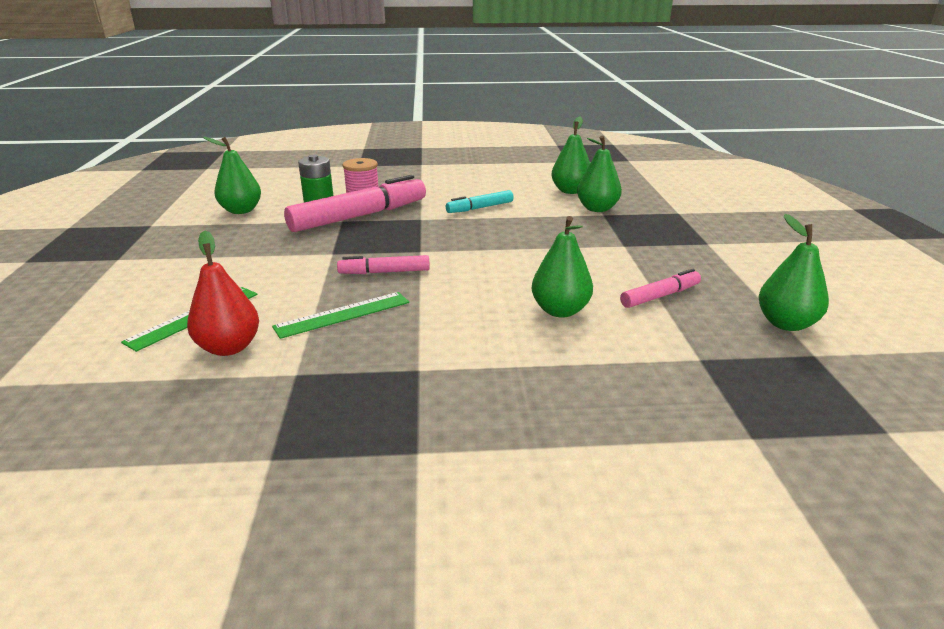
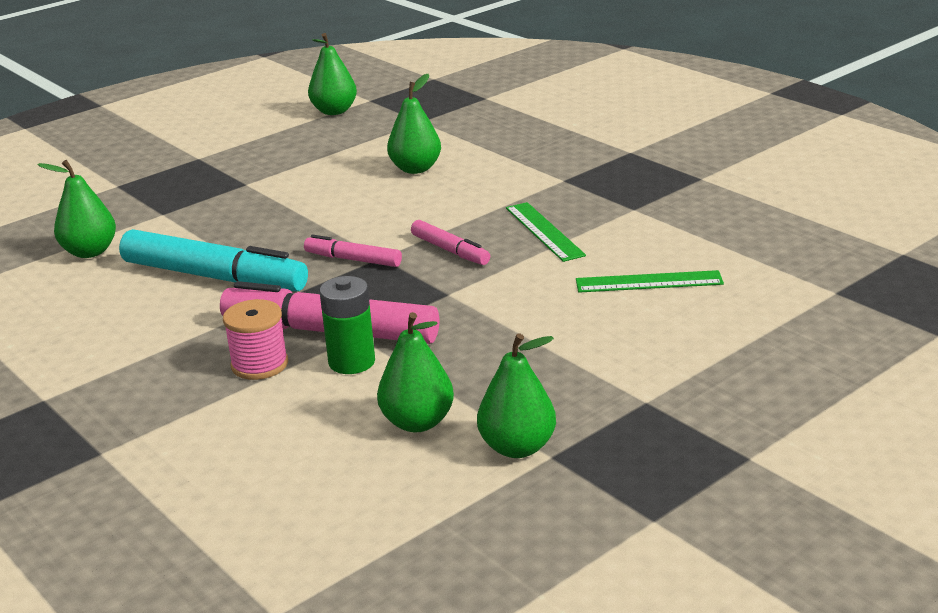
camera: 125 degrees left, 0 degrees up
red pear [187,230,259,356] -> none
green ruler [272,292,409,339] -> green ruler turned 45 degrees clockwise [506,202,586,262]
turquoise marker [446,190,514,213] -> turquoise marker [119,229,308,292], size x1.97
green pear [577,136,622,212] -> green pear moved to [477,333,556,458]
pink marker [620,269,701,308] -> pink marker moved to [304,235,402,267]

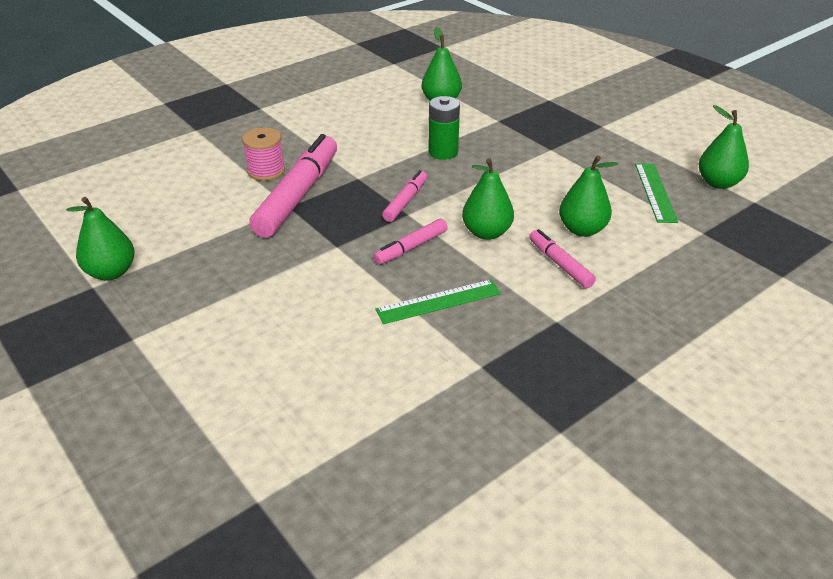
camera: 90 degrees right, 10 degrees up
turquoise marker [119,229,308,292] -> none
green battery [320,276,375,374] -> green battery moved to [429,96,460,160]
green pear [377,312,454,432] -> green pear moved to [462,158,514,240]
green ruler [576,270,724,293] -> green ruler moved to [635,163,678,223]
none -> pink marker [529,229,596,288]

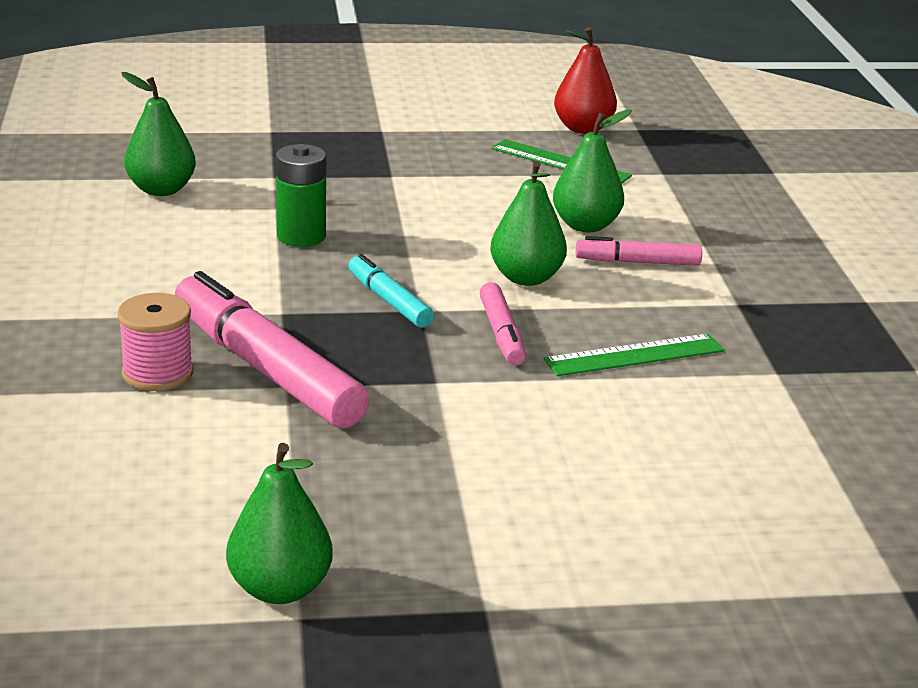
camera: 60 degrees left, 10 degrees down
green ruler [375,279,501,324] -> green ruler turned 60 degrees clockwise [544,334,724,376]
pink marker [382,170,427,222] -> turquoise marker [348,254,434,328]
green pear [699,105,749,189] -> red pear [554,27,617,134]

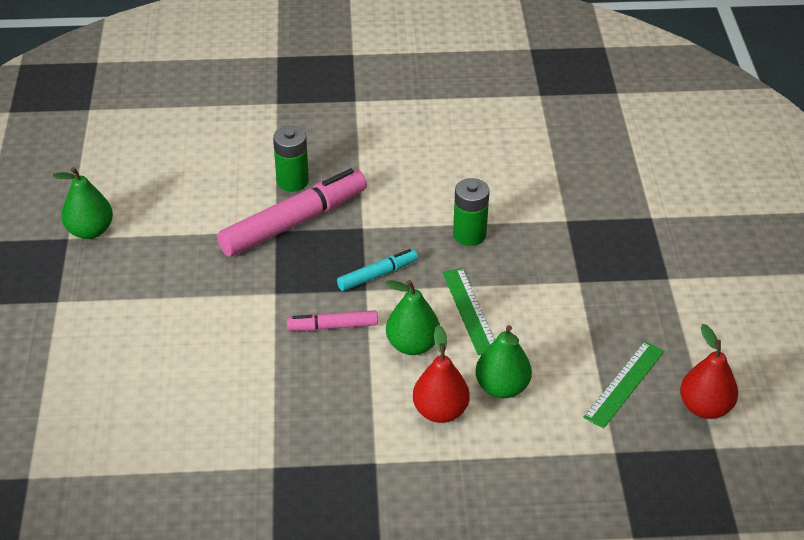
camera: 95 degrees right, 15 degrees up
pink spool [118,293,193,391] -> green battery [273,126,309,192]
green pear [122,72,196,196] -> none
green ruler [544,334,724,376] -> green ruler moved to [442,268,495,355]
pink marker [576,236,702,266] -> red pear [413,325,470,423]

